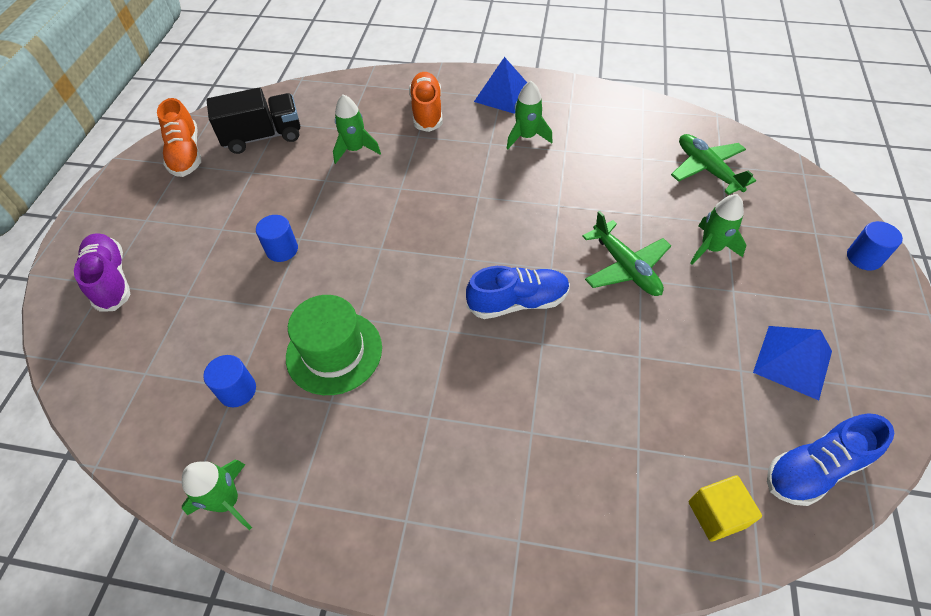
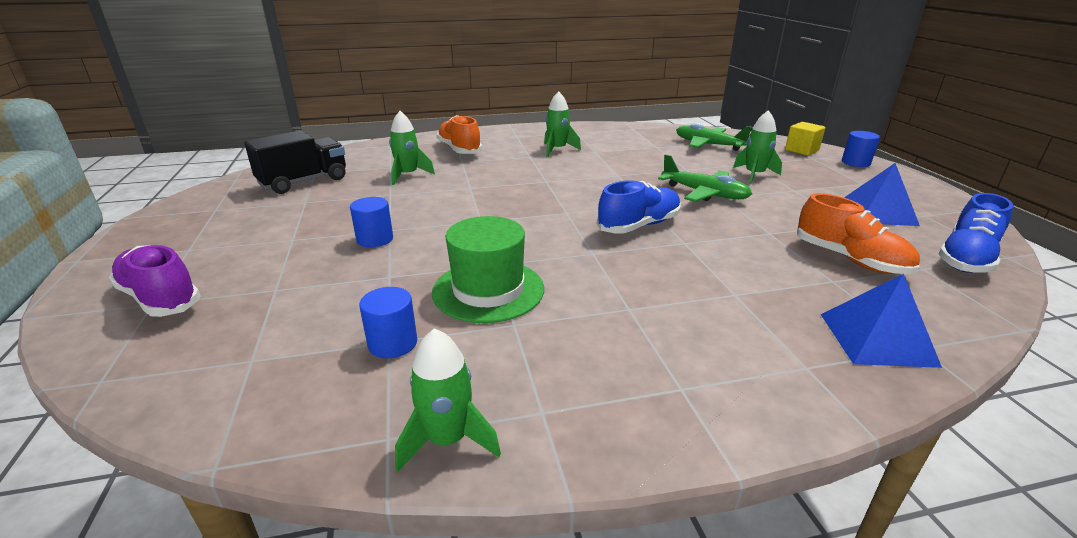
camera: 25 degrees left, 25 degrees down
orange shoe [157,98,201,177] -> orange shoe moved to [797,193,920,274]
blue pyramid [474,57,527,114] -> blue pyramid moved to [821,274,942,368]
yellow cube [689,475,762,542] -> yellow cube moved to [785,122,825,156]

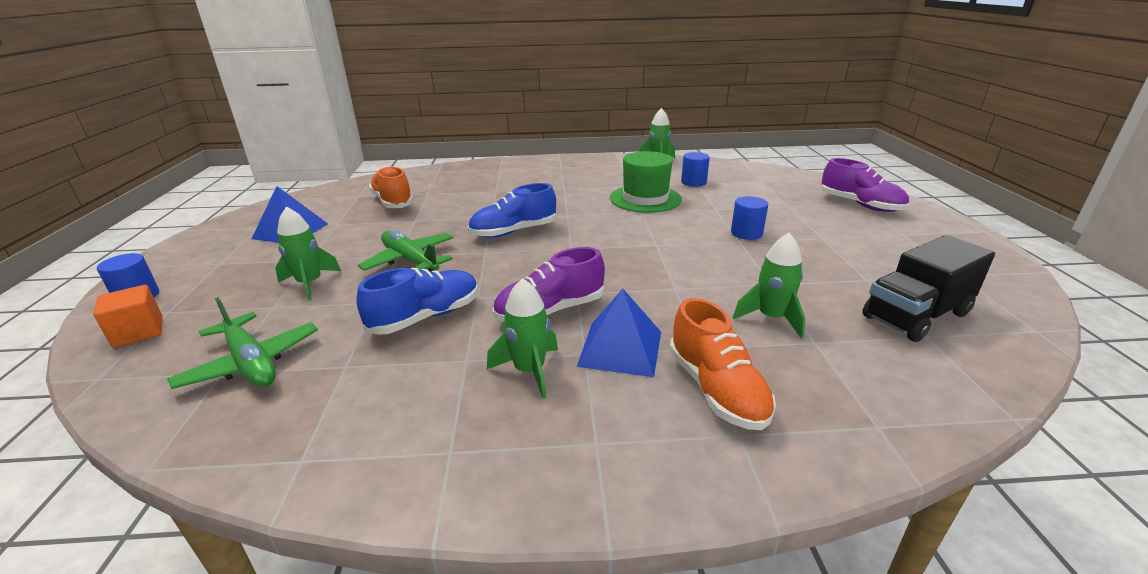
camera: 170 degrees left, 0 degrees up
yellow cube [785,122,825,156] -> orange cube [93,285,163,348]
blue pyramid [821,274,942,368] -> blue pyramid moved to [577,289,661,377]
blue shoe [939,193,1013,273] -> blue shoe moved to [356,268,479,335]
none -> purple shoe [493,247,605,322]

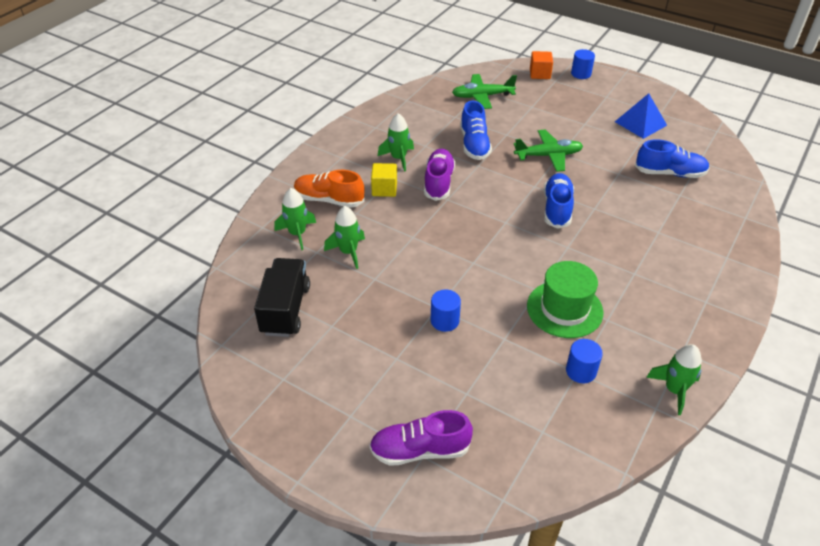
camera: 125 degrees right, 15 degrees up
green rocket [275,207,341,301] -> green rocket moved to [274,188,316,250]
orange shoe [369,166,414,208] -> blue shoe [635,140,710,178]
blue pyramid [577,289,661,377] -> yellow cube [371,163,397,197]

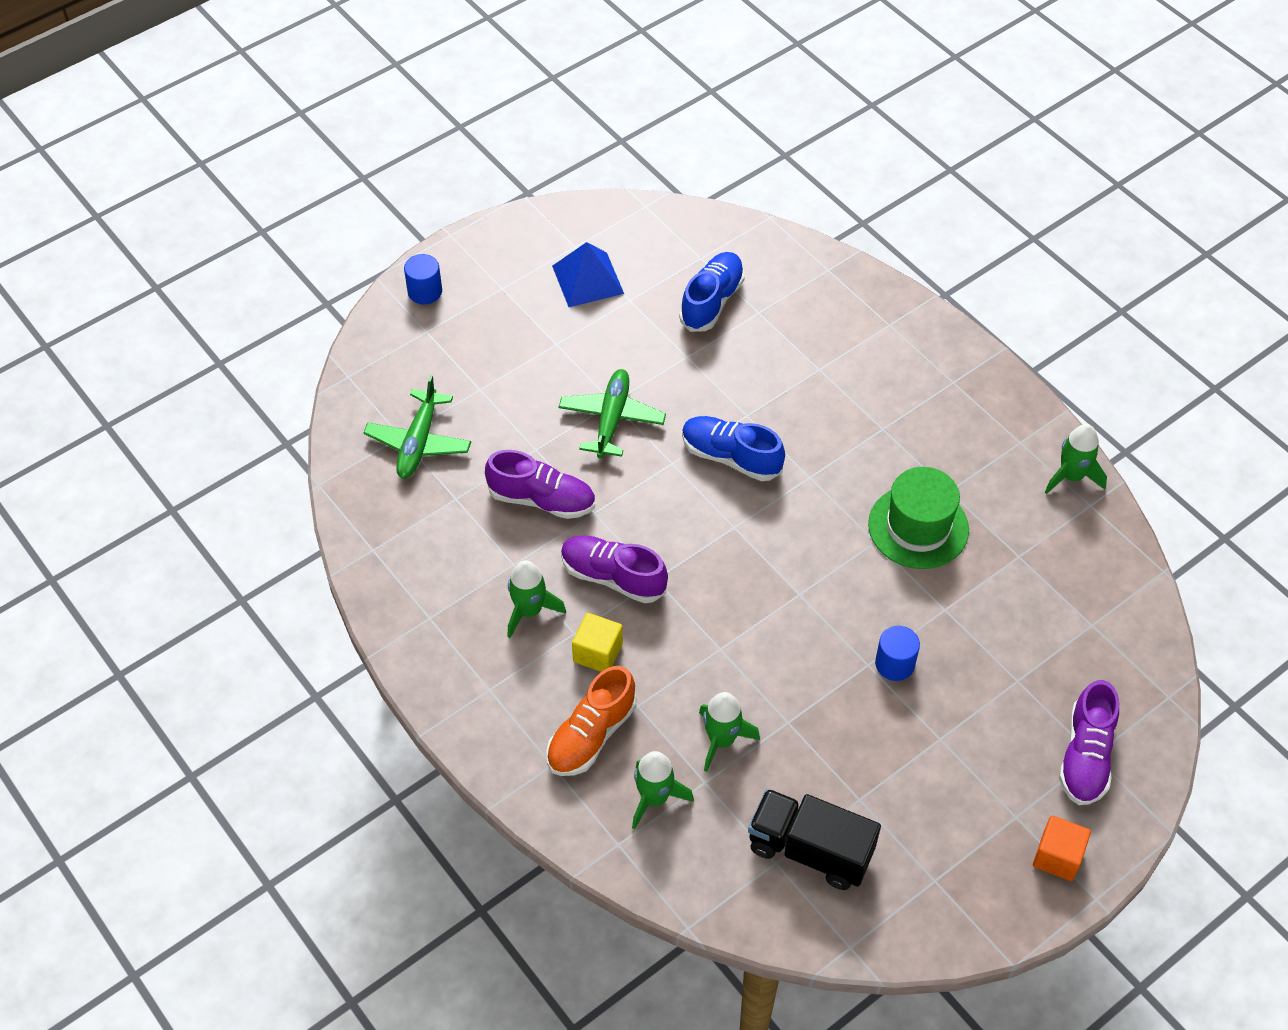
camera: 70 degrees left, 10 degrees up
blue shoe [460,101,492,160] -> purple shoe [485,450,595,519]
orange cube [530,51,553,79] -> orange cube moved to [1033,816,1091,881]
blue cylinder [566,339,603,383] -> none

